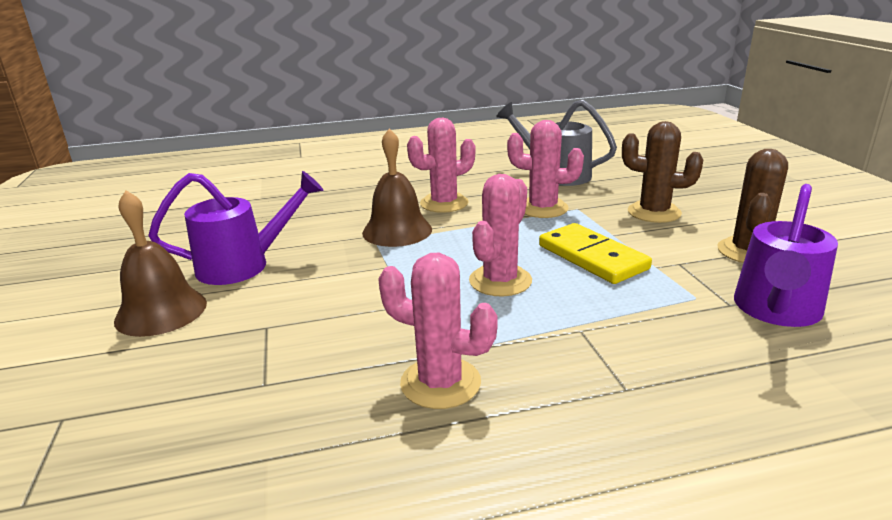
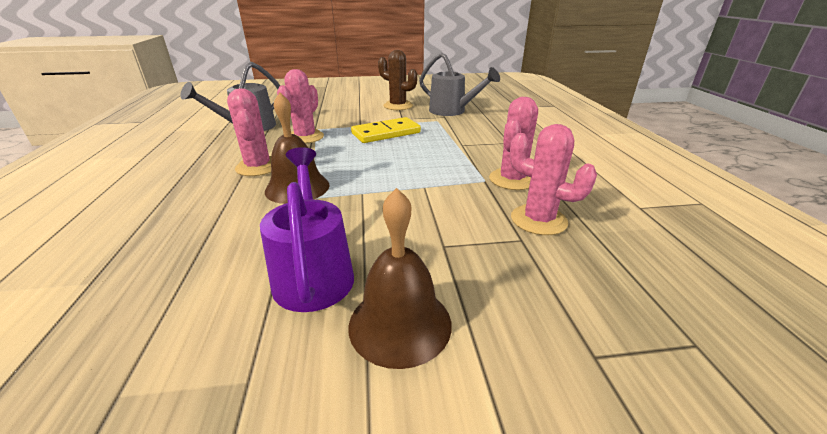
camera: 85 degrees left, 5 degrees up
pink cactus [469,174,532,297] -> pink cactus moved to [510,124,597,235]
brown cactus [622,121,703,223] -> none
purple watering can [734,184,838,327] -> grey watering can [419,52,500,116]

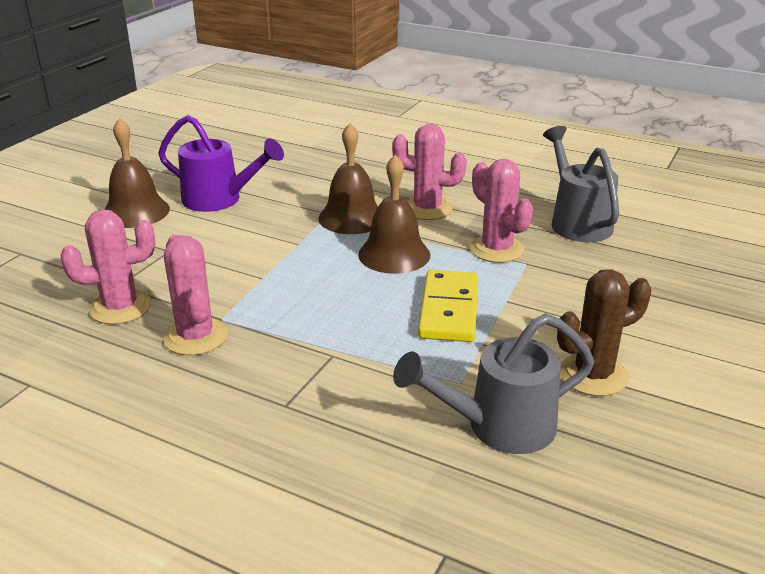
camera: 125 degrees right, 0 degrees up
none -> brown bell [358,155,430,274]

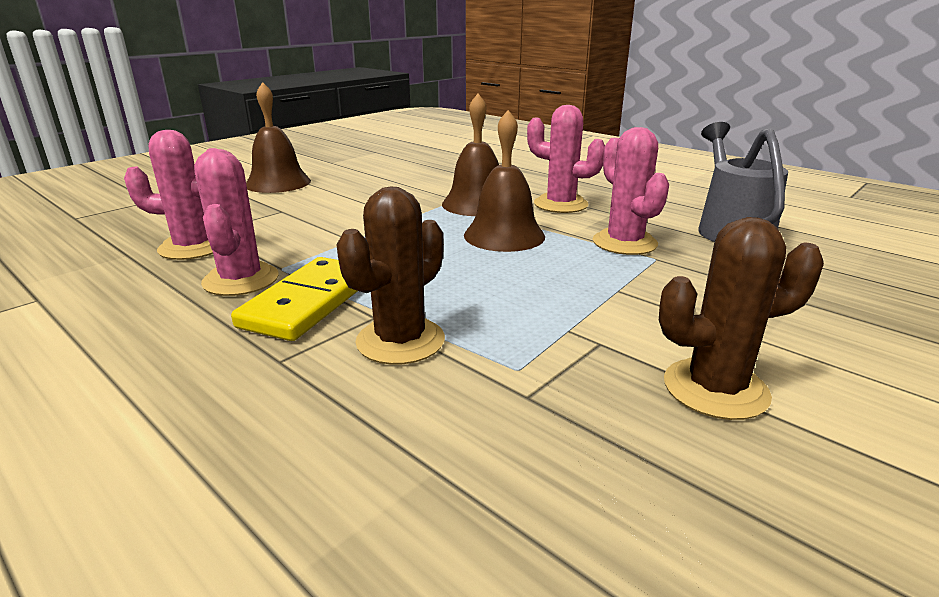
camera: 15 degrees right, 5 degrees down
purple watering can [158,115,284,212] -> none
grey watering can [393,314,594,454] -> none
yellow domino [418,270,478,342] -> yellow domino moved to [231,257,357,341]
none -> brown cactus [337,186,445,365]

